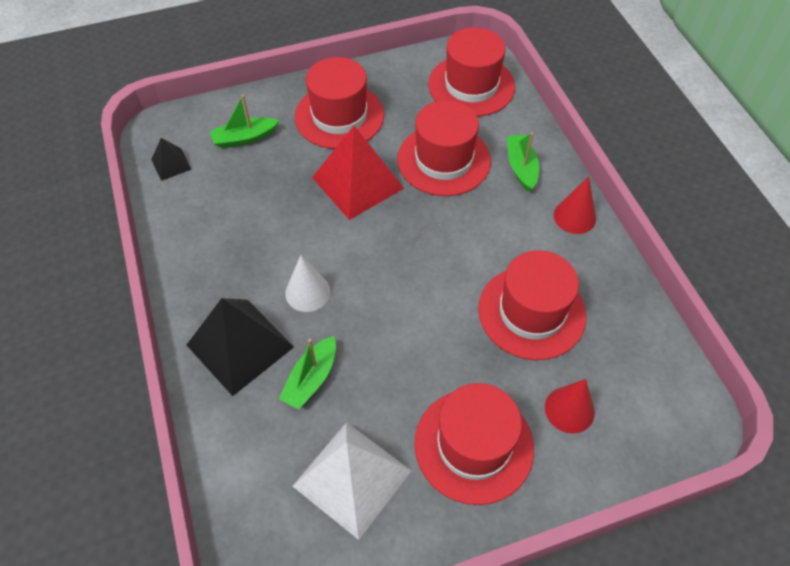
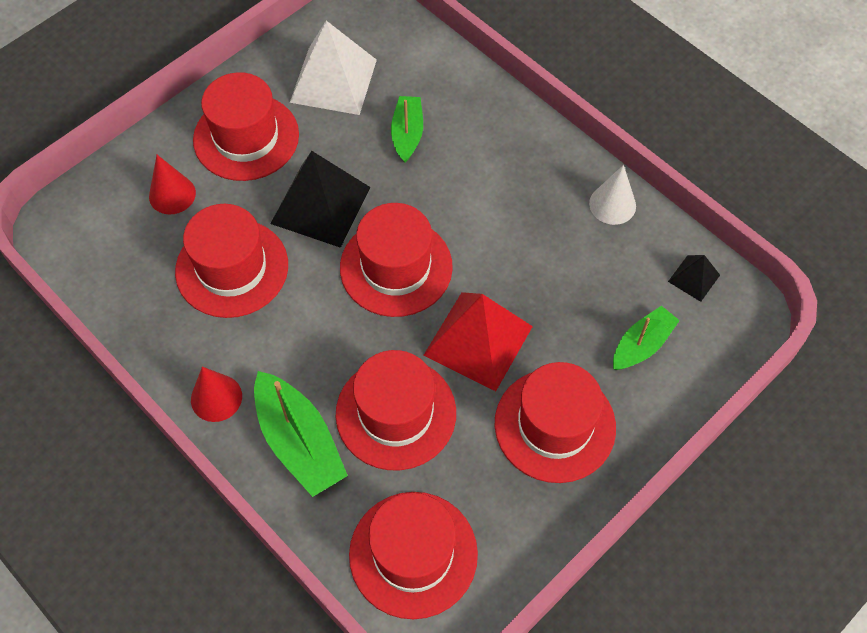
camera: 155 degrees right, 5 degrees up
black pyramid [187,298,294,396] -> black pyramid moved to [270,151,371,248]
white cone [285,255,330,312] -> white cone moved to [589,165,636,225]
green boat [507,132,539,192] -> green boat [254,371,348,497], size x1.58
none -> red hat [340,203,453,317]

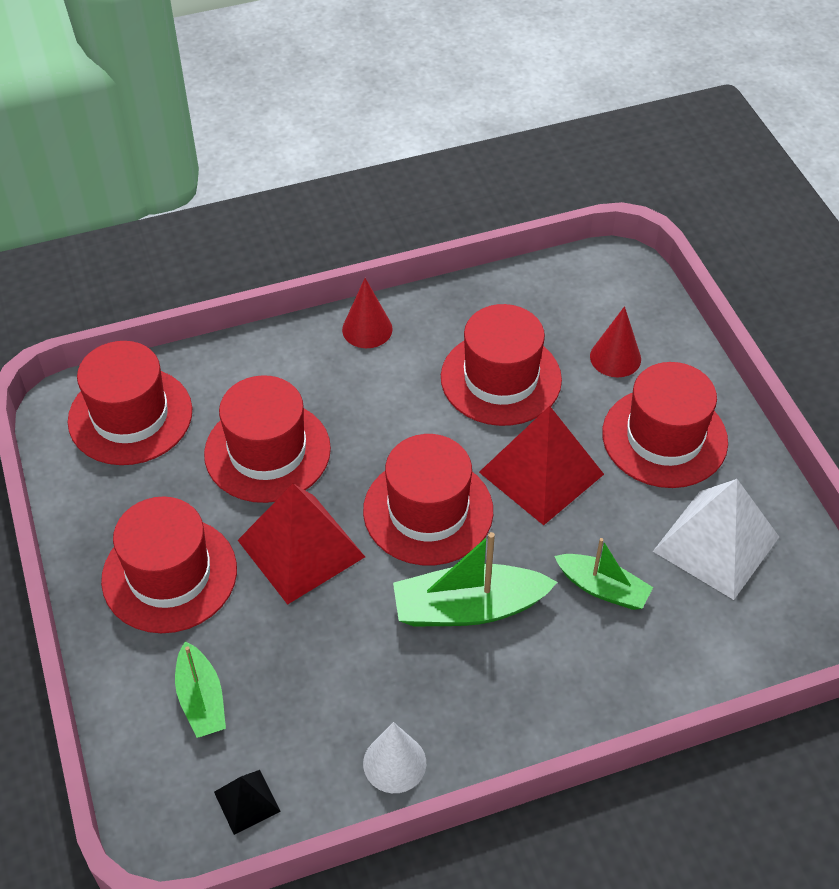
camera: 115 degrees right, 10 degrees down
green boat [254,371,348,497] -> green boat moved to [393,532,558,627]
black pyramid [270,151,371,248] -> red pyramid [479,406,604,525]

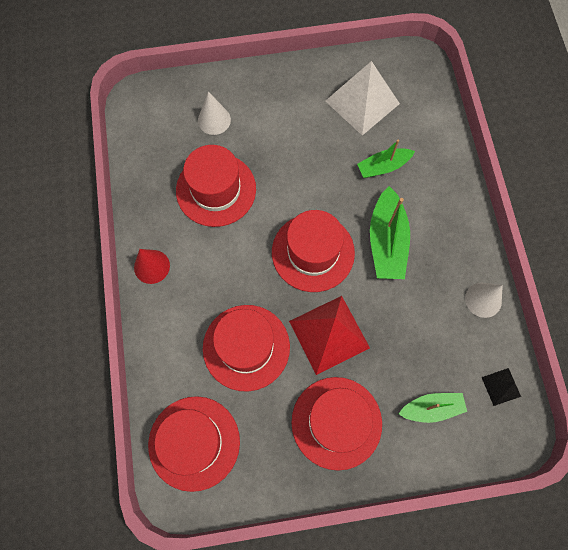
camera: 80 degrees left, 20 degrees up
red pyramid [479,406,604,525] -> none
green boat [554,538,653,610] -> green boat turned 150 degrees counterclockwise [357,140,415,178]
red cone [590,306,641,377] -> white cone [198,91,231,135]
red hat [602,362,728,488] -> none

